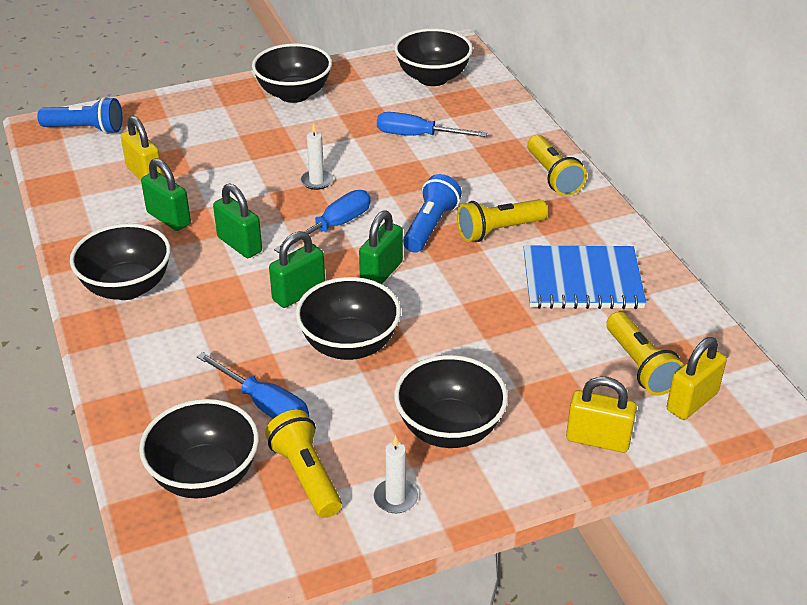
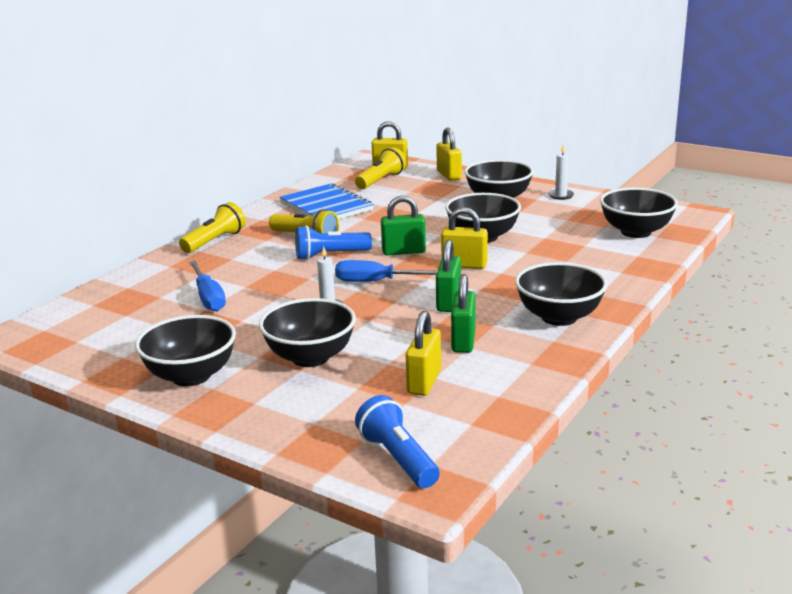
camera: 125 degrees left, 15 degrees down
blue screwdriver [197,352,309,419] -> none
yellow flashlight [265,410,342,518] -> none
green padlock [269,231,325,308] -> yellow padlock [441,207,488,269]
black bowl [394,28,473,86] -> black bowl moved to [259,298,356,367]

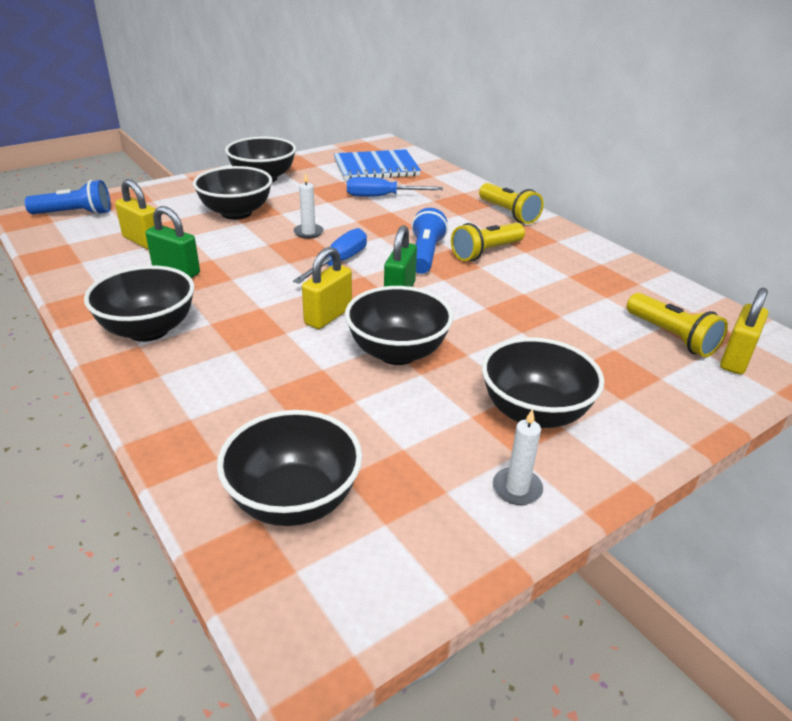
camera: 110 degrees right, 10 degrees up
blue notebook [280,183,374,219] -> blue notebook moved to [334,149,421,180]
yellow padlock [436,127,462,181] -> none
green padlock [436,239,461,312] -> none

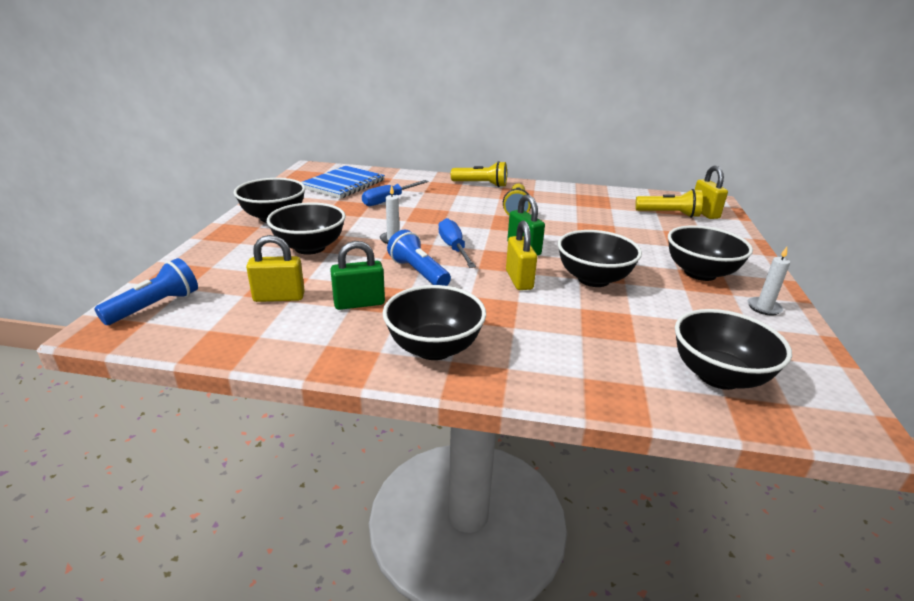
camera: 45 degrees left, 5 degrees down
blue flashlight [411,208,448,274] -> blue flashlight moved to [387,230,451,286]

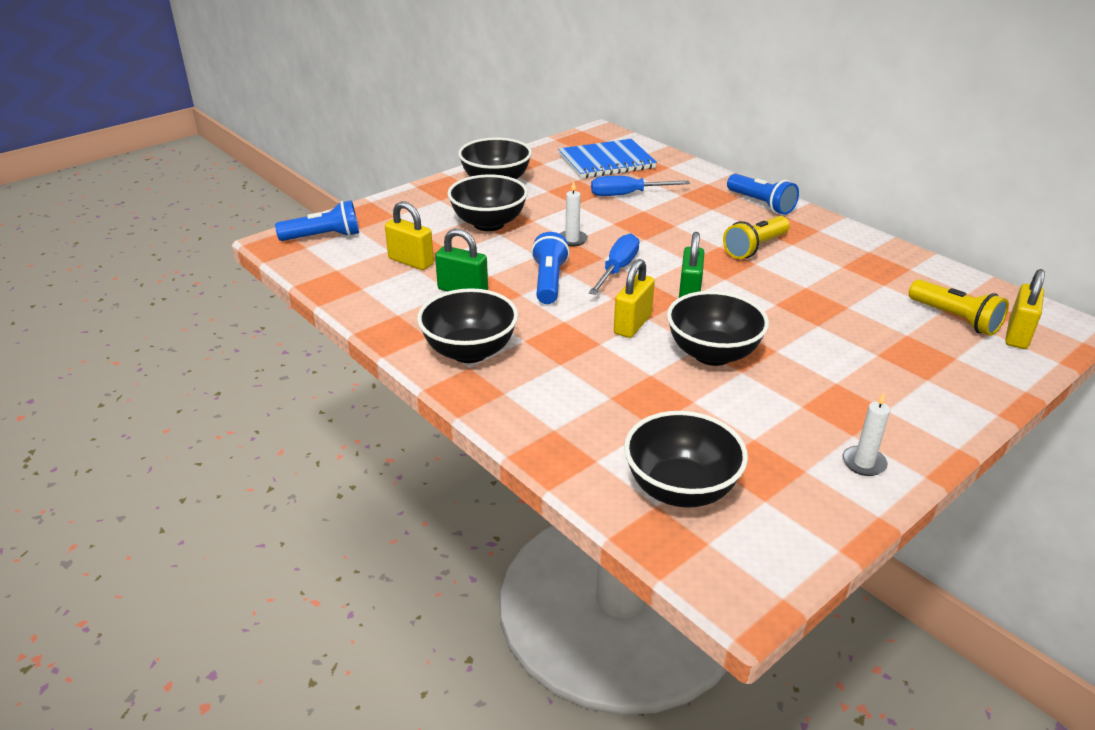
camera: 40 degrees right, 5 degrees up
yellow flashlight [451,161,507,187] -> blue flashlight [727,174,799,215]
black bowl [668,225,753,281] -> none

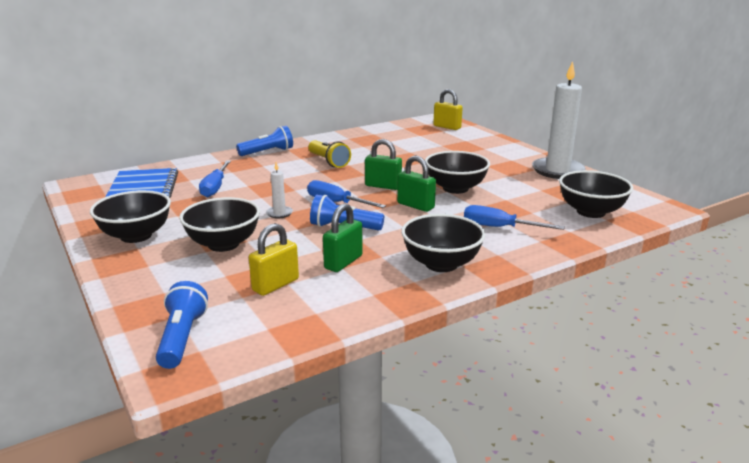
camera: 80 degrees left, 10 degrees down
yellow padlock [614,259,655,338] -> green padlock [397,156,436,212]
white candle [842,392,890,476] -> white candle [532,61,586,179], size x2.29
yellow flashlight [909,279,1009,336] -> none
none -> blue screwdriver [464,205,565,230]

